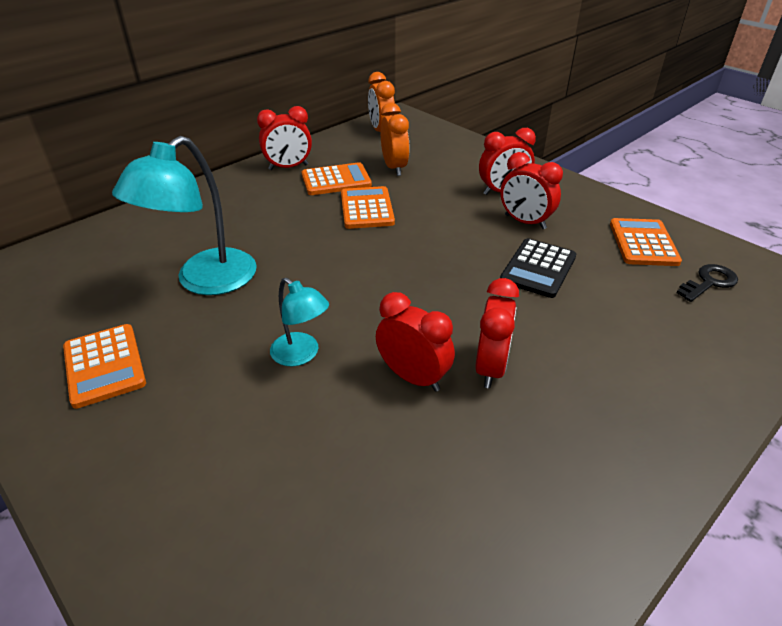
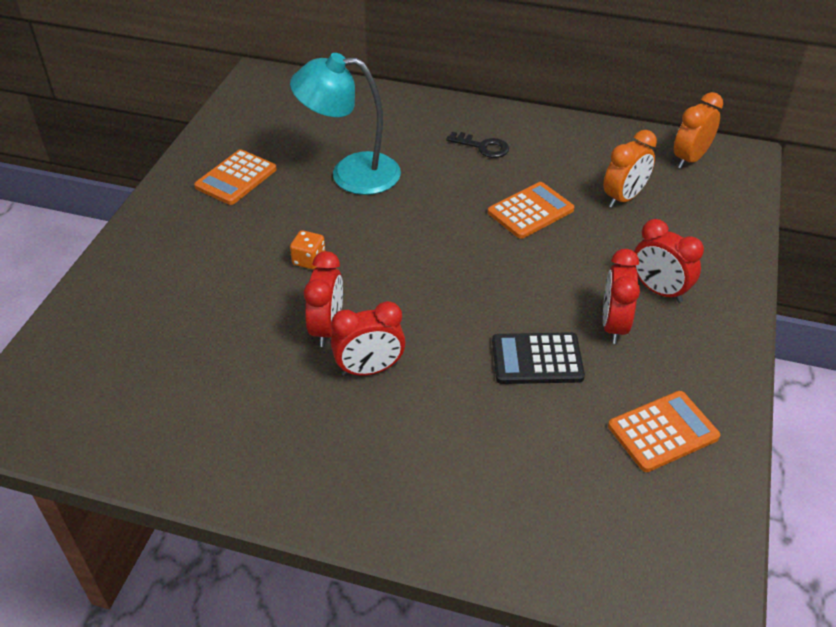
camera: 60 degrees right, 5 degrees up
red clock [257,106,312,170] -> none
turquoise lamp [270,278,329,366] -> orange dice [290,230,325,270]
orange calculator [302,162,372,195] -> none
black key [677,264,738,302] -> black key moved to [446,132,509,158]

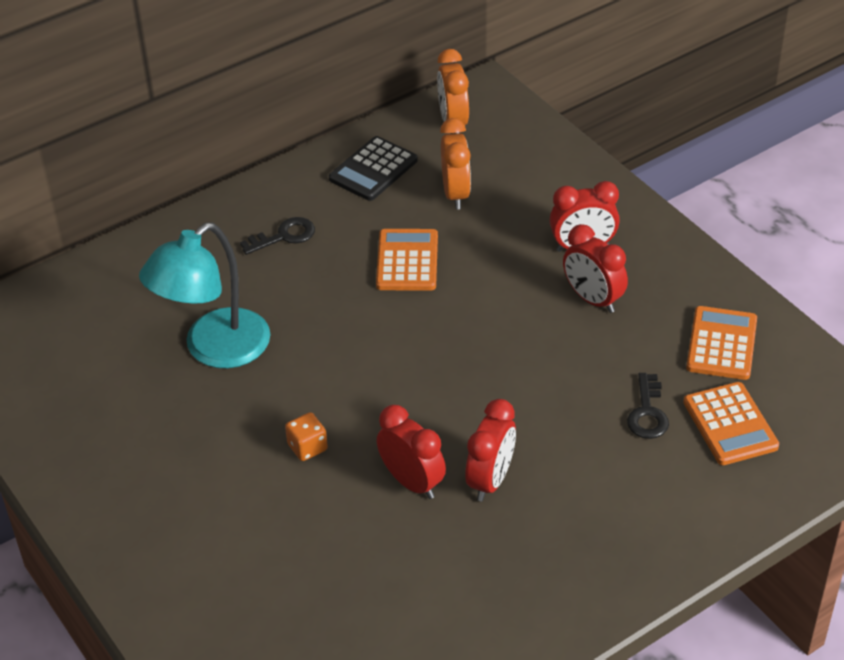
camera: 50 degrees left, 0 degrees up
orange calculator [194,149,277,205] -> orange calculator moved to [683,382,779,465]
black calculator [492,332,585,384] -> black calculator moved to [329,136,418,201]
none -> black key [627,373,669,439]

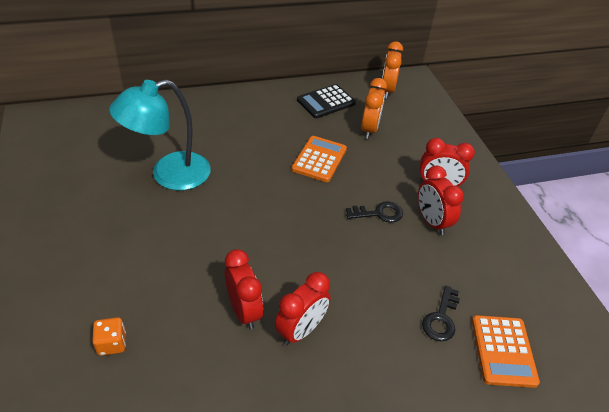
camera: 15 degrees right, 0 degrees up
black key [240,217,315,255] -> black key moved to [346,201,403,223]
orange dice [285,412,328,461] -> orange dice moved to [92,317,126,356]
orange calculator [686,306,757,380] -> none

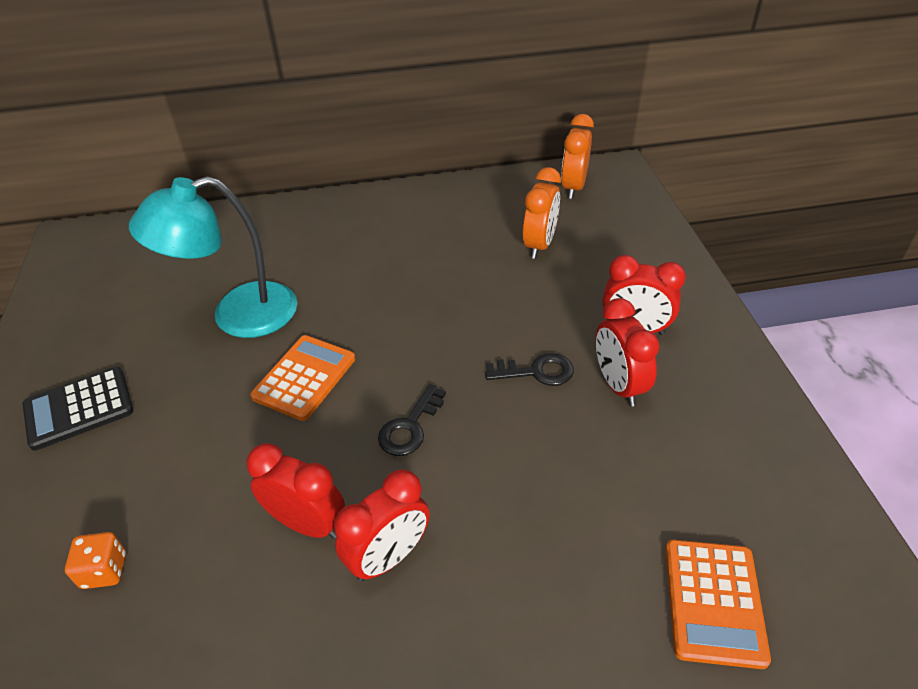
camera: 10 degrees right, 0 degrees up
red clock [225,249,263,329] -> red clock turned 45 degrees counterclockwise [246,443,345,539]
orange calculator [291,136,347,182] -> orange calculator moved to [250,335,355,421]
black calculator [297,84,356,118] -> black calculator moved to [23,367,133,451]
black key [422,286,460,341] -> black key moved to [378,384,446,456]

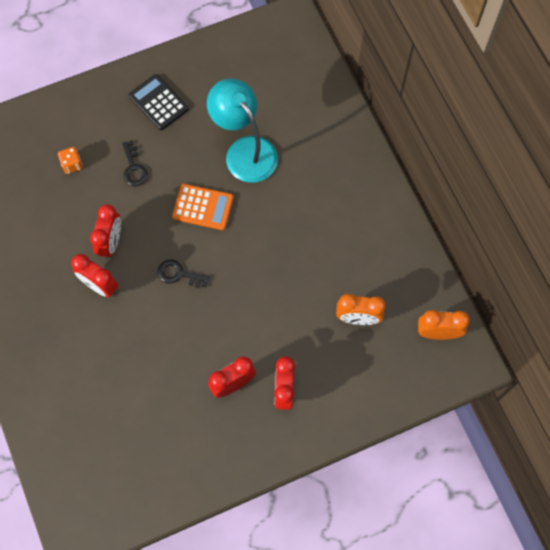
camera: 75 degrees right, 25 degrees up
black key [485,353,574,386] -> black key moved to [122,141,148,187]
orange calculator [665,540,771,669] -> none

